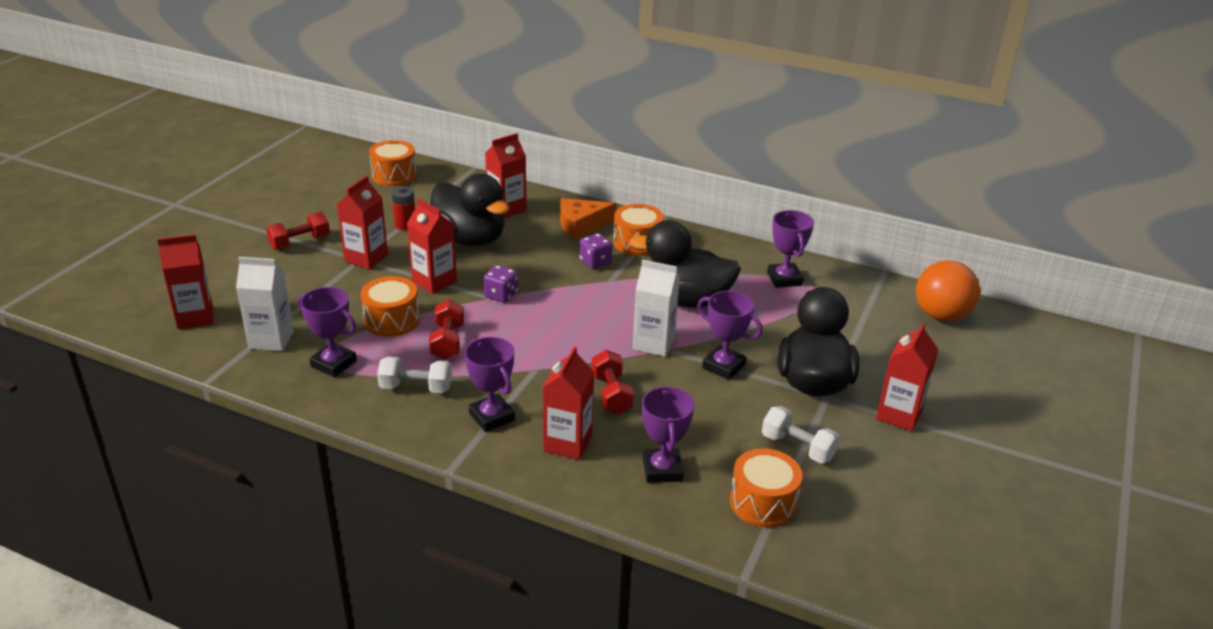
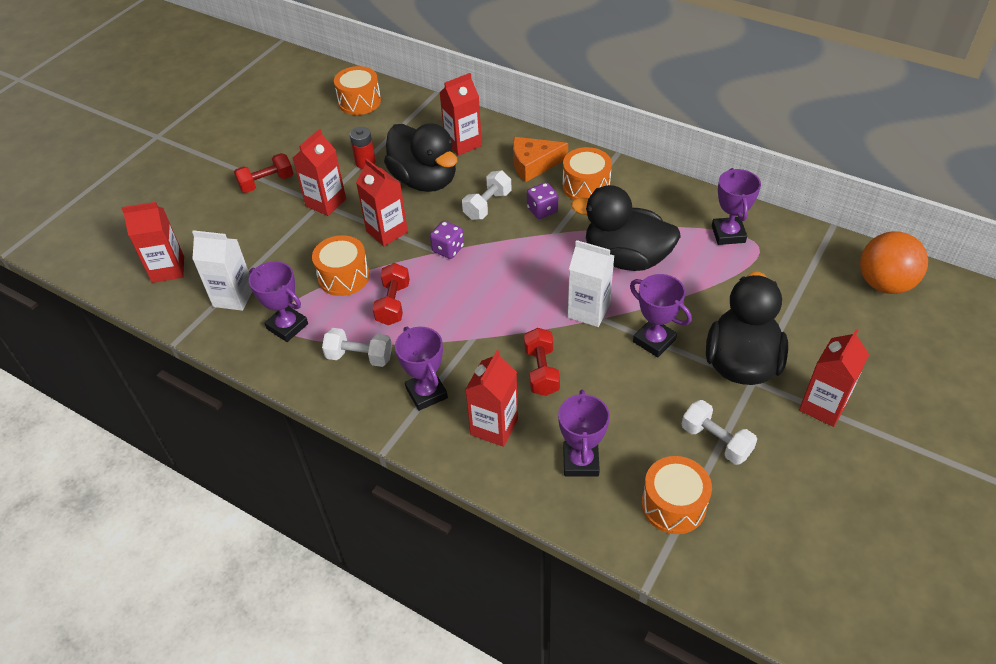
camera: 10 degrees right, 15 degrees up
none -> white dumbbell [462,171,512,220]

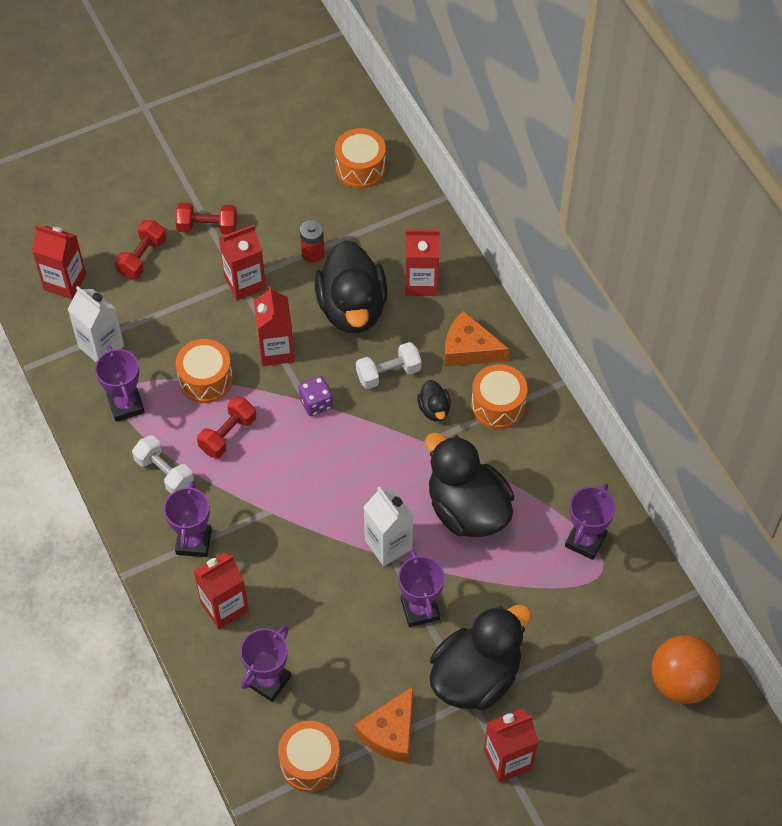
camera: 30 degrees right, 10 degrees up
red dumbbell [524,328,560,396] -> red dumbbell moved to [115,220,166,279]
purple dice [527,182,558,219] -> black duck [417,380,451,421]
white dumbbell [682,400,757,465] -> orange cheese [355,686,413,763]

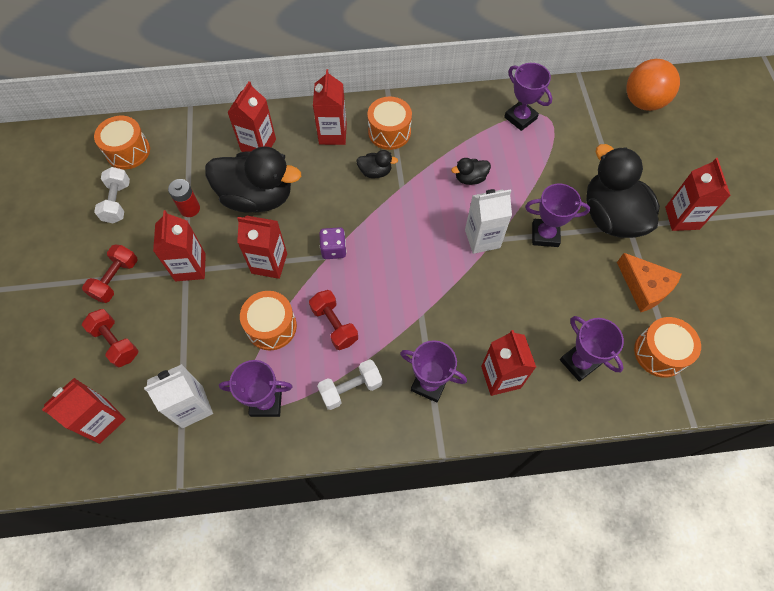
camera: 70 degrees left, 5 degrees up
white dumbbell [356,342,422,389] -> white dumbbell moved to [94,167,130,223]
black duck [425,432,514,537] -> black duck [451,158,491,185], size x0.44
orange cheese [445,310,509,366] -> red carton [313,69,347,145]

